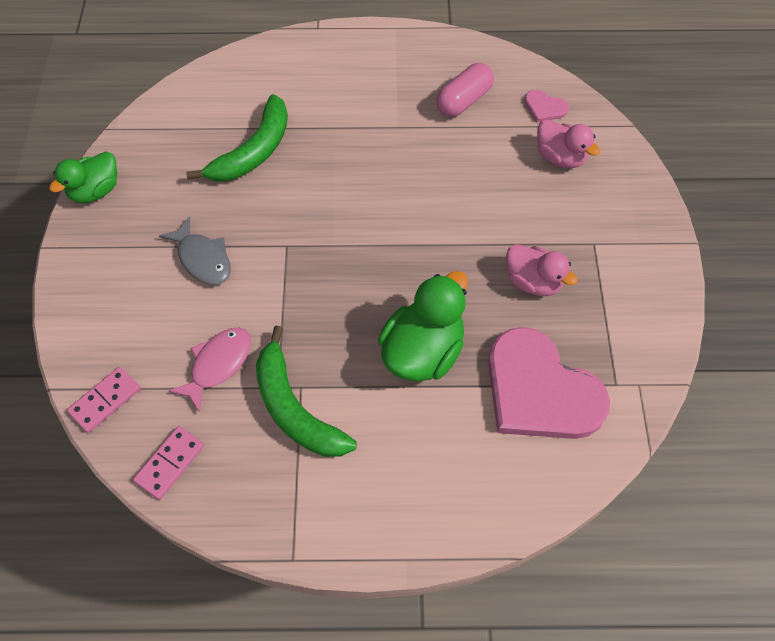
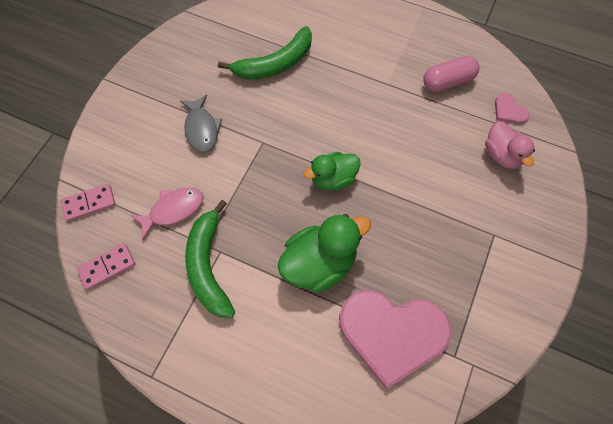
camera: 25 degrees right, 5 degrees up
green duck [49,151,117,203] -> green duck moved to [304,152,361,190]
pink heart [488,327,610,439] -> pink heart turned 60 degrees counterclockwise [339,290,452,389]
pink duck [506,244,578,296] -> none

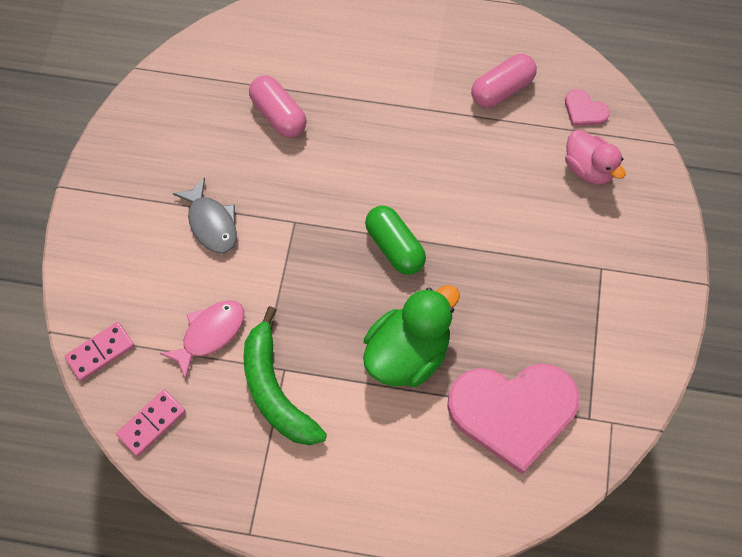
camera: 15 degrees left, 0 degrees up
green banana [218,26,312,79] -> pink capsule [249,76,306,138]
green duck [304,152,361,190] -> green capsule [365,206,426,275]

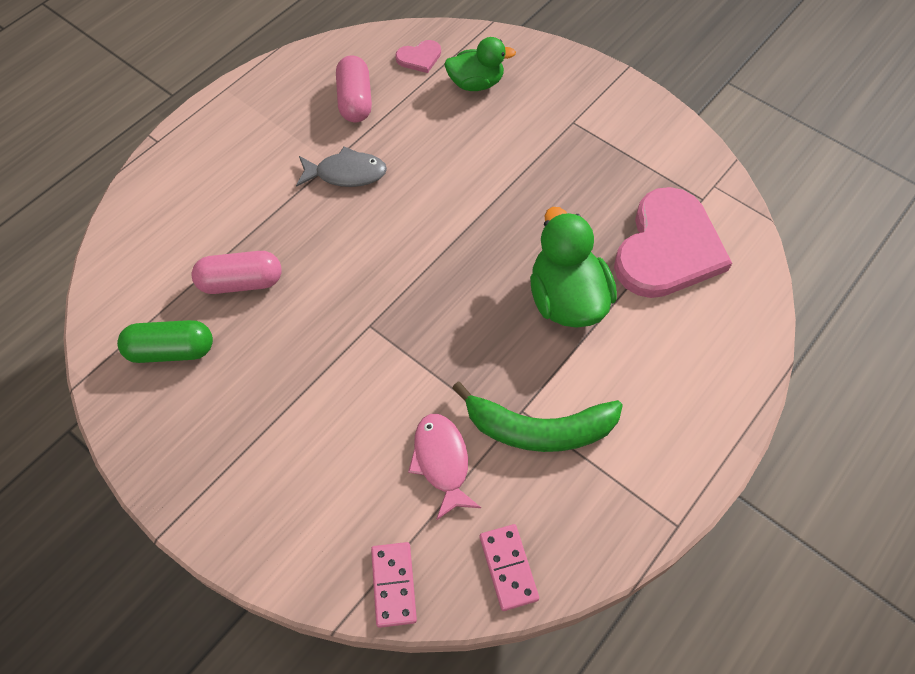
camera: 60 degrees left, 5 degrees down
grey fish [173,177,237,254] -> grey fish moved to [296,147,387,187]
green capsule [365,206,426,275] -> green capsule moved to [117,320,213,363]
pink duck [565,130,626,185] -> green duck [444,37,516,91]

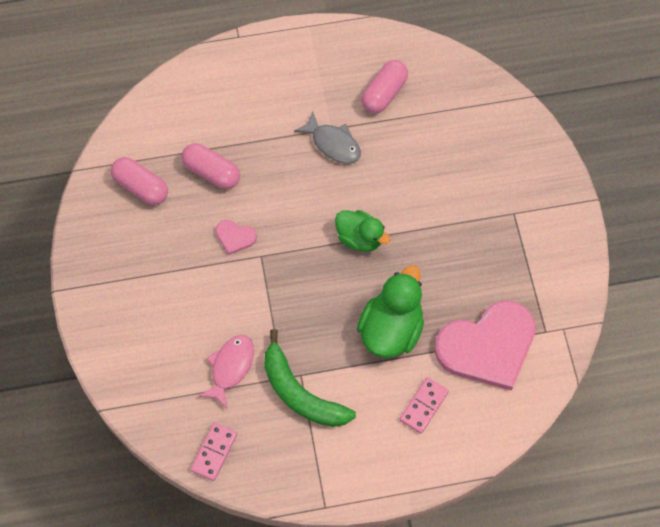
camera: 40 degrees right, 5 degrees up
green capsule [117,320,213,363] -> pink capsule [111,157,168,205]
pink domino [371,542,417,628] -> pink domino moved to [399,377,449,434]
pink heart [395,40,441,73] -> pink heart moved to [216,220,257,255]
green duck [444,37,516,91] -> green duck moved to [335,210,390,252]

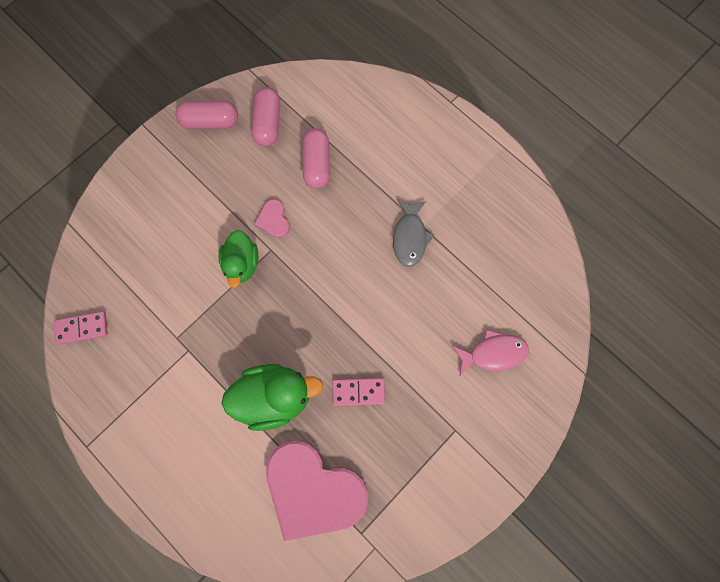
camera: 55 degrees right, 10 degrees up
pink fish [198,335,254,409] -> pink fish moved to [453,329,529,377]
green banana [264,329,356,427] -> none
green duck [335,210,390,252] -> green duck moved to [219,230,258,288]
pink capsule [361,60,408,113] -> pink capsule moved to [175,100,238,129]
pink domino [399,377,449,434] -> pink domino moved to [333,378,385,406]

